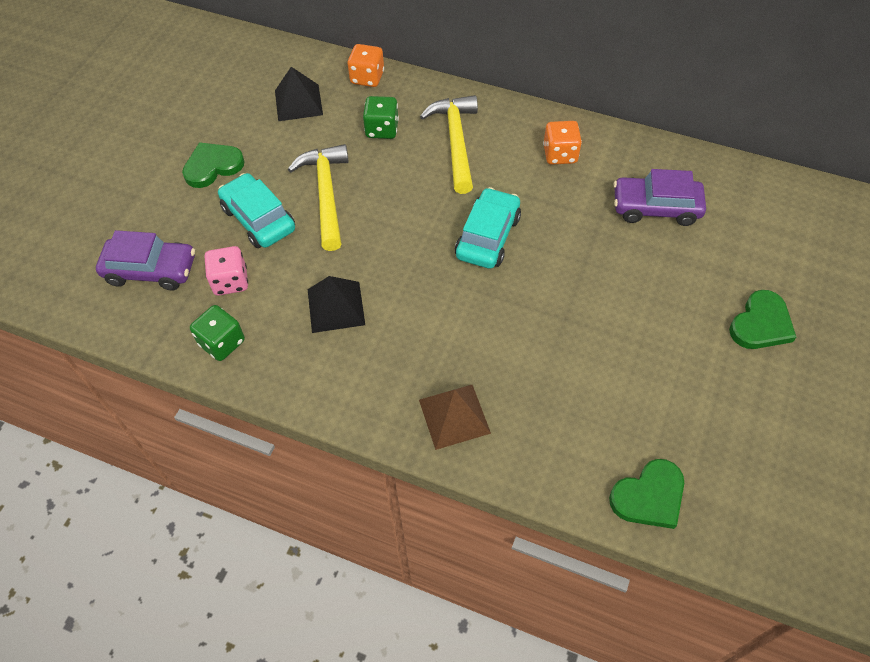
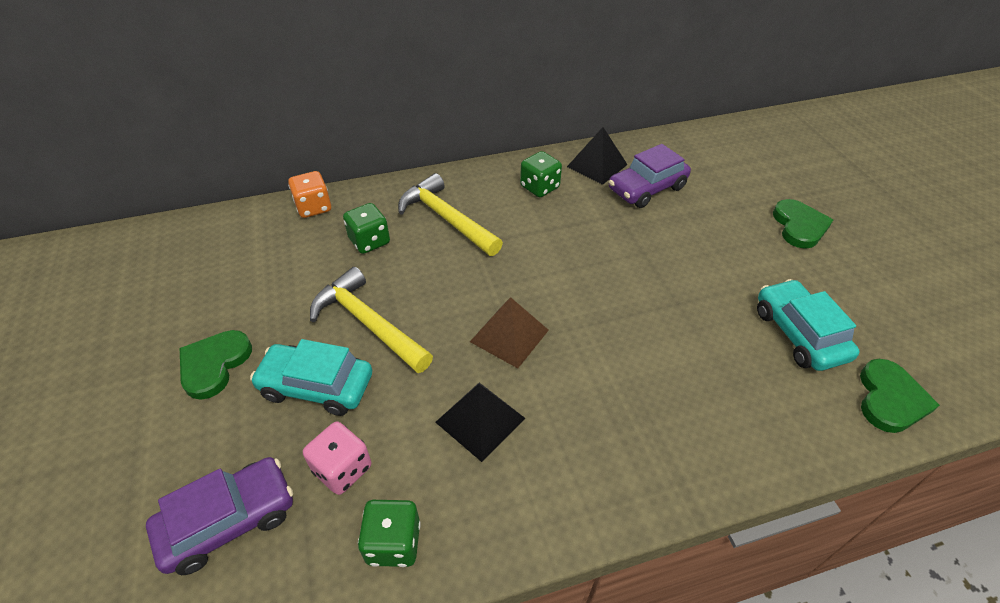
camera: 40 degrees left, 10 degrees down
black pyramid [275,67,323,121] -> black pyramid moved to [567,127,628,185]
brown pyramid [419,385,491,450] -> brown pyramid moved to [470,297,549,368]
turquoise car [455,187,521,269] -> turquoise car moved to [757,279,860,371]
orange dice [543,121,582,165] -> green dice [520,151,562,197]

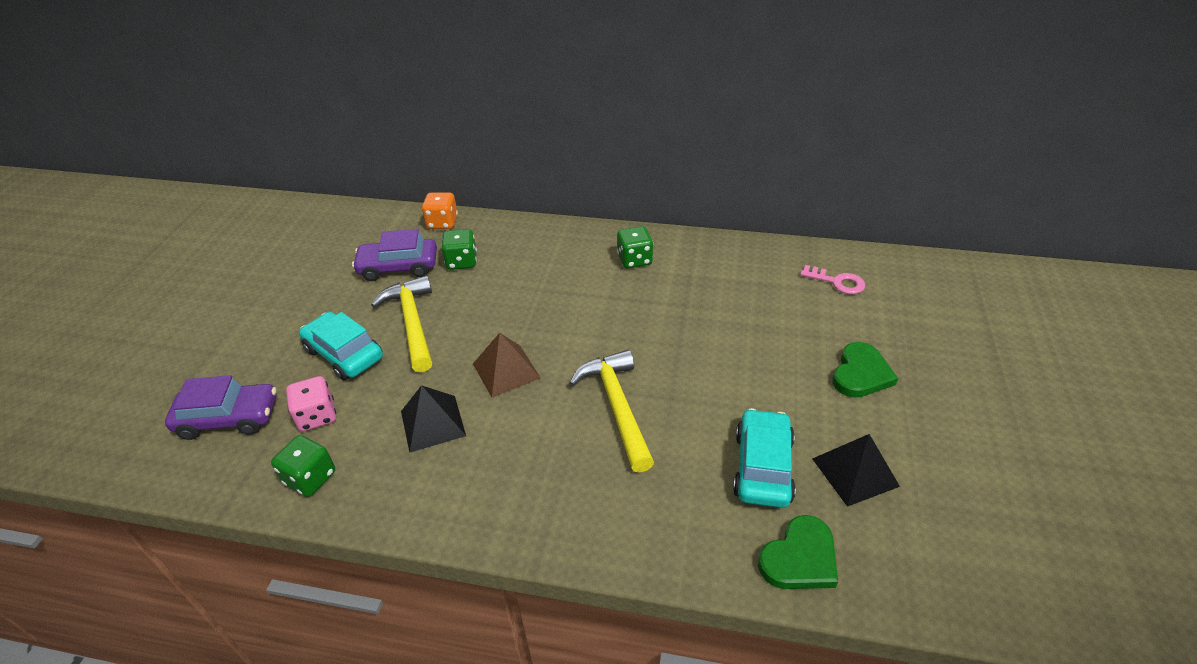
camera: 30 degrees right, 5 degrees down
green heart [180,330,252,400] -> none
yellow hammer [398,173,503,256] -> yellow hammer moved to [569,350,654,473]
black pyramid [567,127,628,185] -> black pyramid moved to [812,434,900,507]
purple car [609,144,691,208] -> purple car moved to [352,229,437,281]
none -> pink key [800,265,865,294]

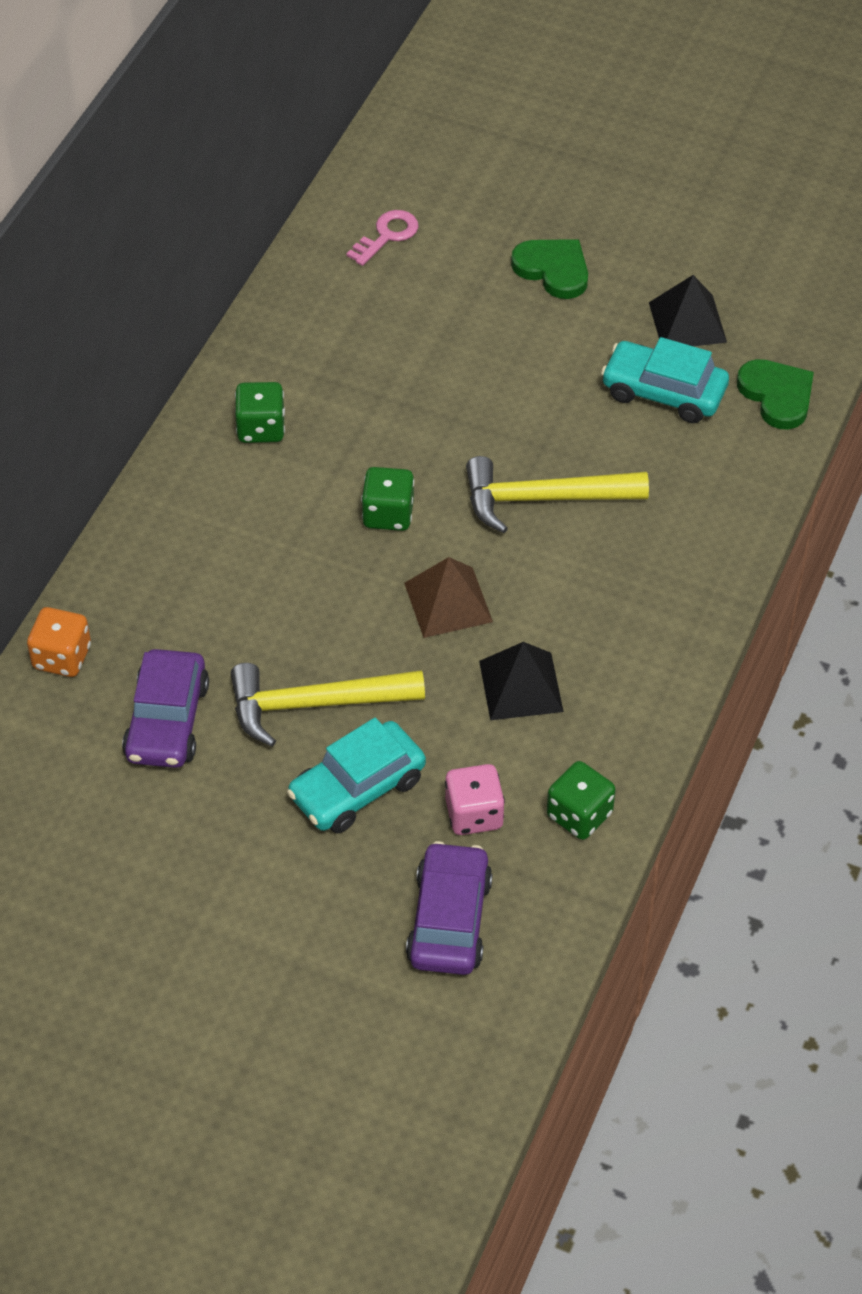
camera: 80 degrees left, 10 degrees up
green dice [442,229,477,270] -> green dice moved to [361,467,414,531]

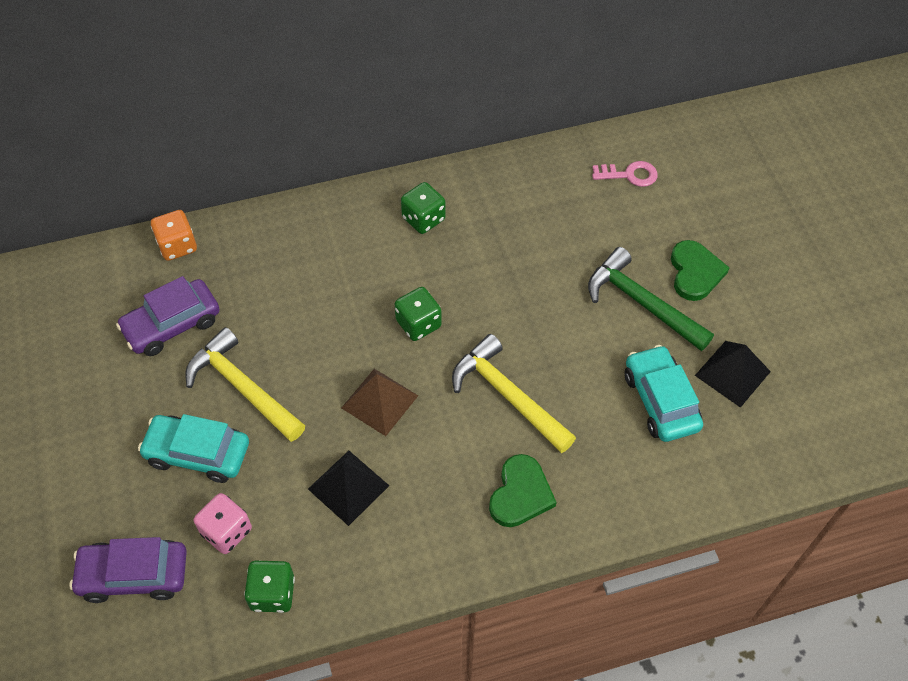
camera: 50 degrees right, 5 degrees up
purple car [406,841,493,975] -> purple car turned 150 degrees counterclockwise [69,537,187,603]
green heart [737,359,814,429] -> green heart moved to [489,454,557,527]
none -> green hammer [588,247,714,351]

